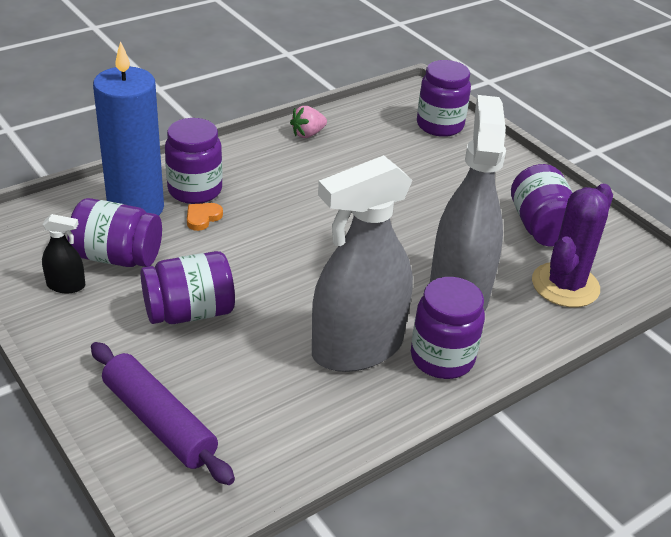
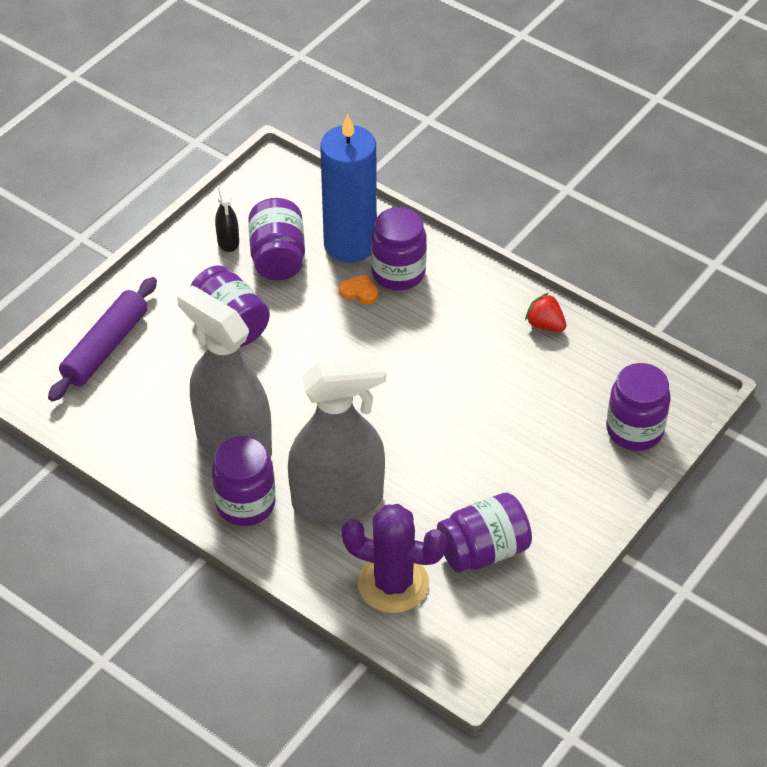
camera: 75 degrees right, 10 degrees up
pink strawberry [290,106,327,138] -> red strawberry [525,293,566,332]

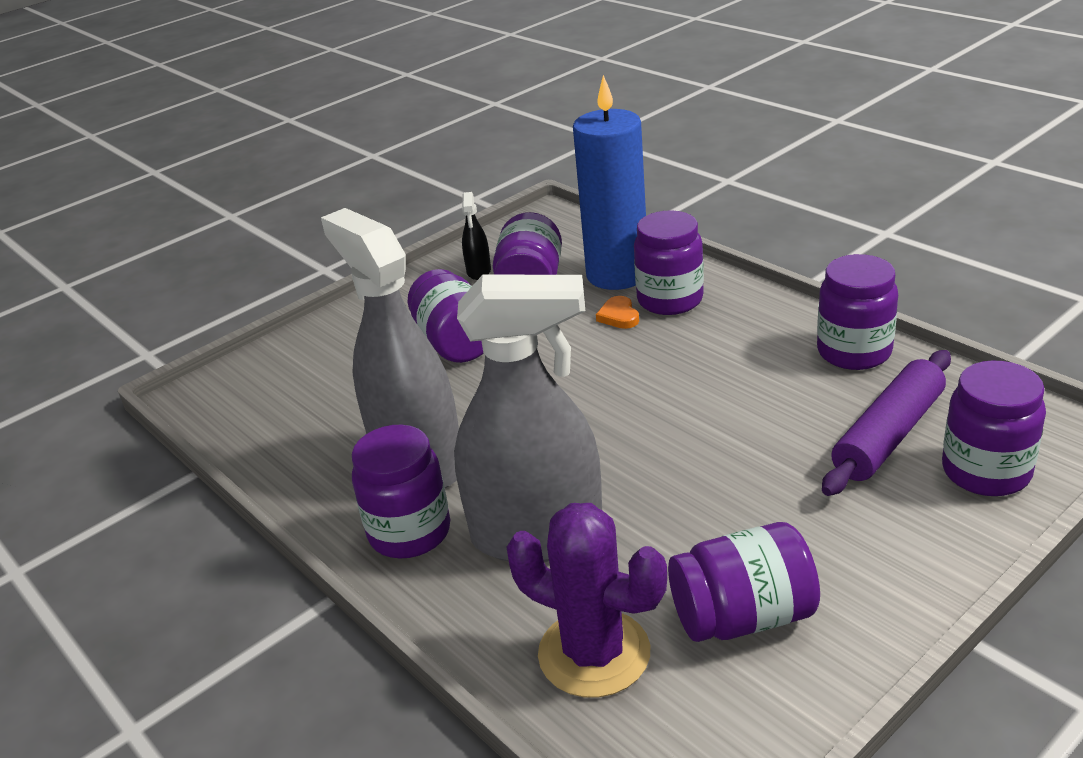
camera: 15 degrees right, 15 degrees down
purple rolling pin [48,277,157,402] -> purple rolling pin moved to [822,350,951,496]
orange heart [339,274,378,304] -> orange heart turned 135 degrees counterclockwise [596,296,639,329]
red strawberry [525,293,566,332] -> purple jar [817,254,898,370]

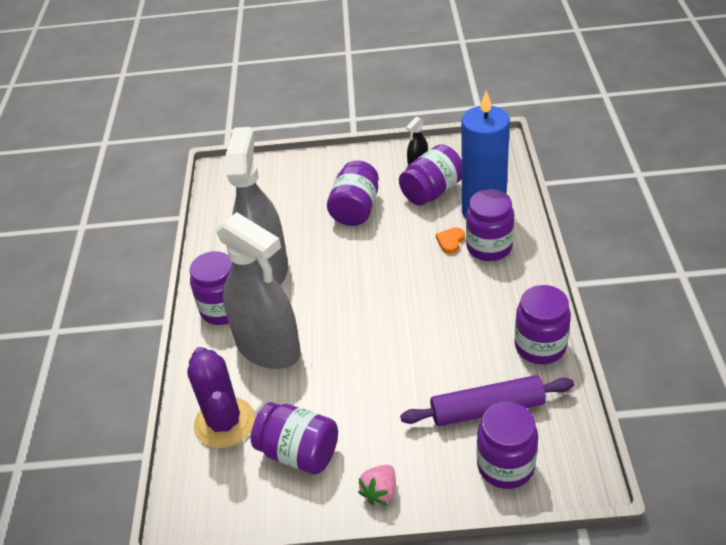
camera: 40 degrees right, 10 degrees up
none -> pink strawberry [358,465,396,505]

